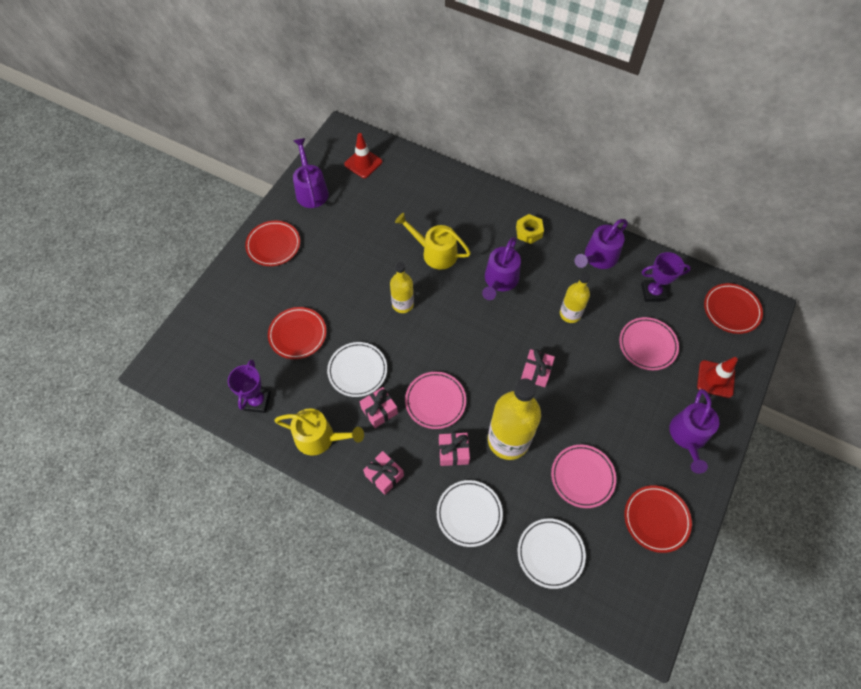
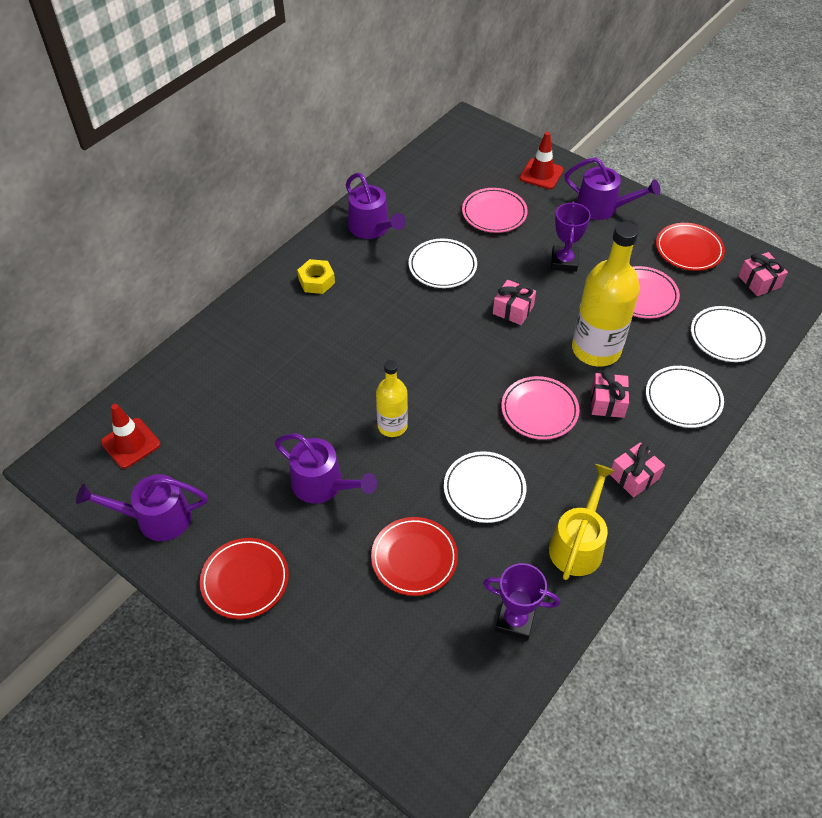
camera: 80 degrees left, 10 degrees down
pink gift [359,387,398,428] -> pink gift moved to [738,252,788,296]
yellow watering can [395,213,471,270] -> none
purple watering can [482,237,521,300] -> purple watering can moved to [275,433,377,503]
yellow bottle [560,272,590,323] -> white plate [409,239,477,288]
purple trophy [641,252,691,302] -> purple trophy moved to [551,201,591,272]
red plate [704,283,763,334] -> none

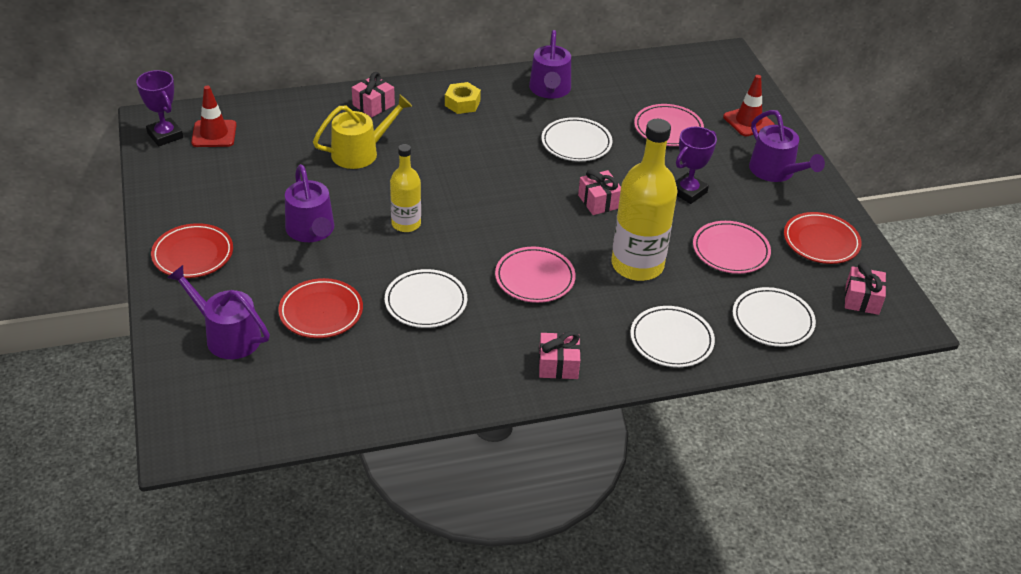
camera: 35 degrees right, 10 degrees down
purple watering can [76,474,208,541] -> purple watering can moved to [167,265,270,359]
purple trophy [483,563,560,640] -> purple trophy moved to [136,70,183,146]
yellow watering can [549,464,615,580] -> yellow watering can moved to [313,95,412,169]
pink gift [591,370,629,418] -> pink gift moved to [352,72,395,117]

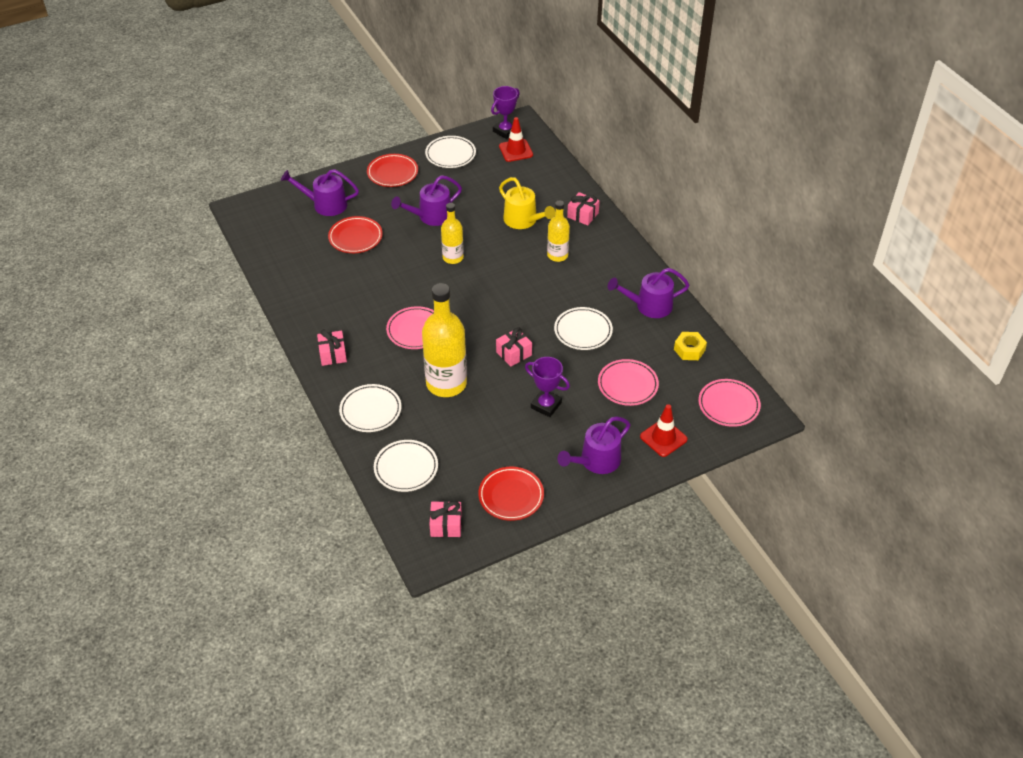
camera: 80 degrees right, 5 degrees up
purple watering can [167,265,270,359] -> purple watering can turned 105 degrees counterclockwise [281,169,359,216]
white plate [385,269,467,328] -> white plate moved to [425,136,476,168]
yellow nut [445,82,481,114] -> yellow nut moved to [674,332,707,360]
pink plate [693,221,771,274] -> pink plate moved to [698,379,761,427]
none -> yellow bottle [547,200,570,262]

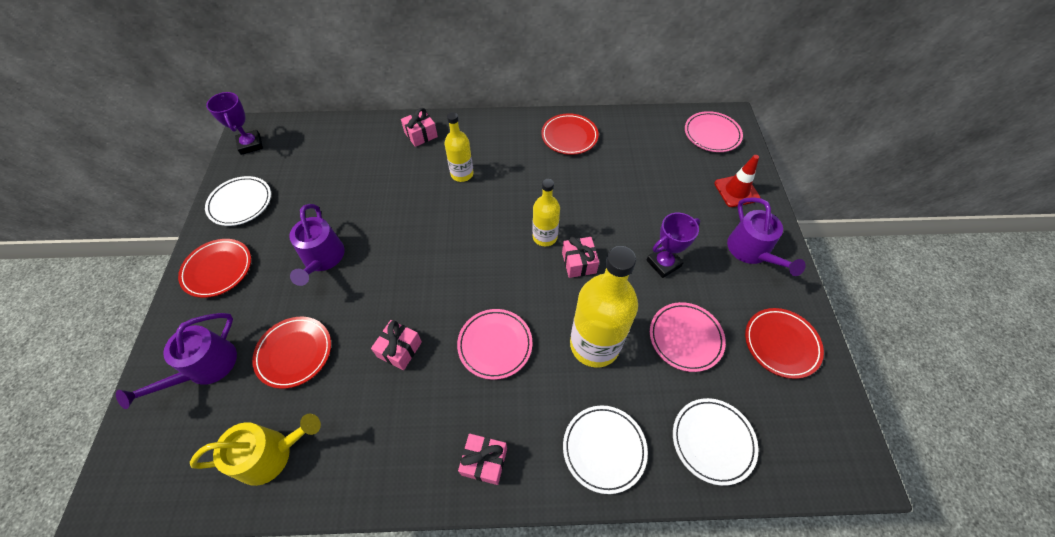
camera: 65 degrees left, 10 degrees up
pink gift [429,501,462,537] -> pink gift moved to [371,320,422,370]
yellow bottle [441,203,464,264] -> yellow bottle moved to [532,179,560,246]
red traffic cone [499,117,533,162] -> none
yellow watering can [499,177,556,229] -> yellow watering can moved to [190,414,321,486]
white plate [554,307,613,350] -> none
pink plate [598,359,659,406] -> pink plate moved to [650,302,726,372]
purple watering can [608,268,689,318] -> red plate [541,113,599,155]
yellow nut [674,332,707,360] -> none

